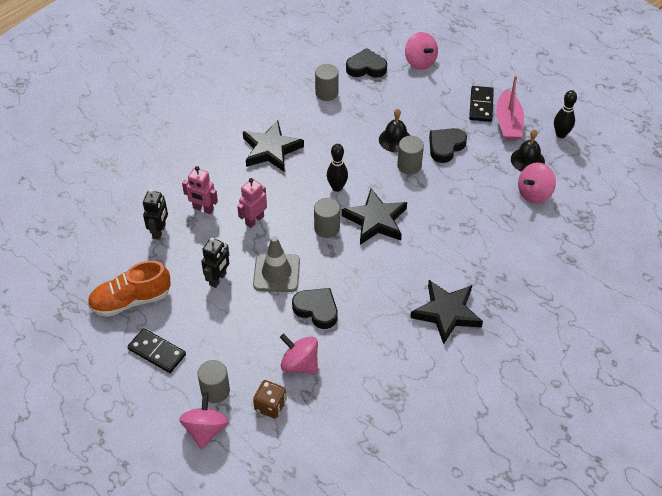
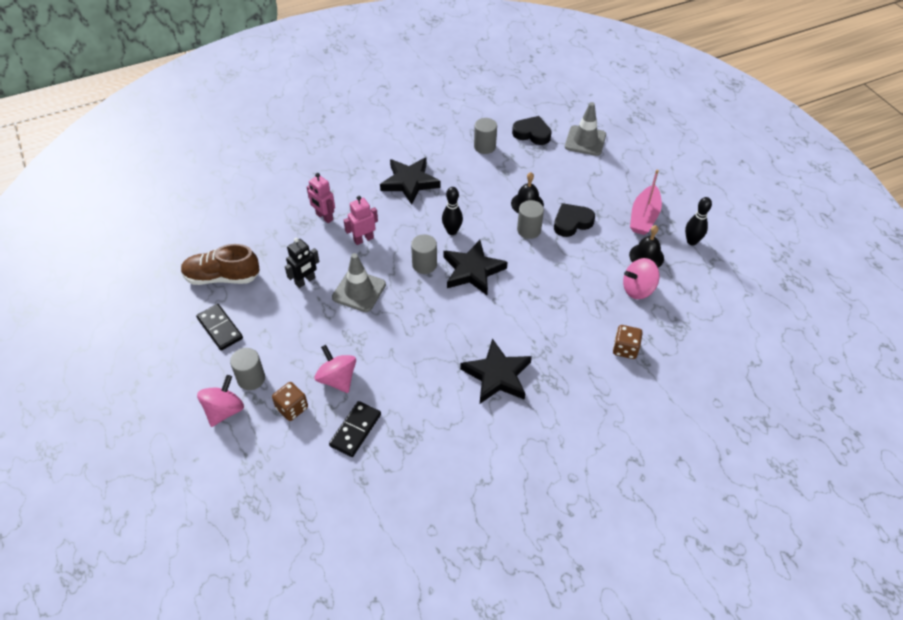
camera: 20 degrees right, 0 degrees up
orange shoe [87,261,171,317] -> brown shoe [181,244,260,285]
black robot [143,189,168,240] -> none
black heart [292,288,337,329] -> none
pink spinning top [405,32,438,70] -> grey traffic cone [565,102,606,156]
black domino [469,86,494,122] -> black domino moved to [329,401,381,457]
none -> brown dice [613,325,643,359]

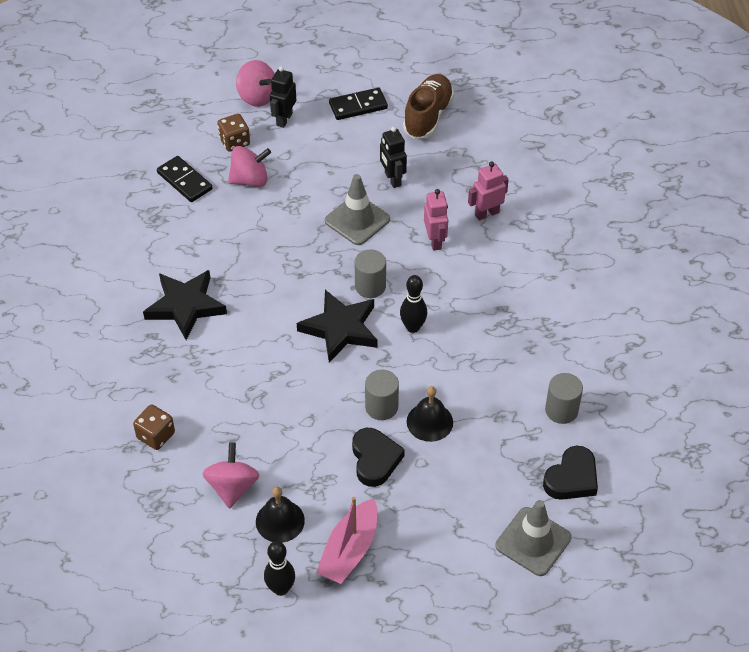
camera: 110 degrees right, 0 degrees up
grey cylinder [230,348,265,390] -> black robot [270,66,296,128]
black star [380,157,441,205] -> none
pink boat [630,170,662,235] -> pink boat turned 105 degrees counterclockwise [316,497,378,584]

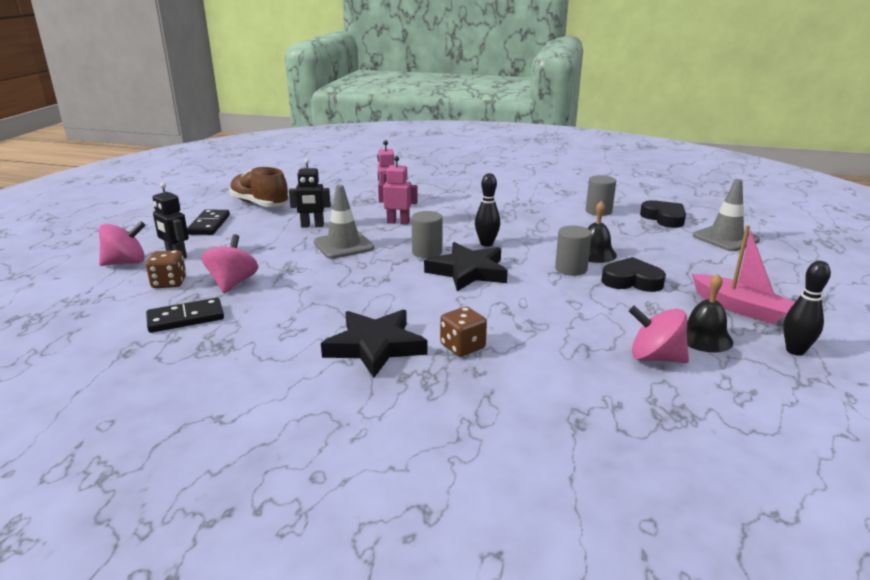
camera: 70 degrees left, 25 degrees down
brown dice [133,404,175,450] -> brown dice moved to [440,307,487,357]

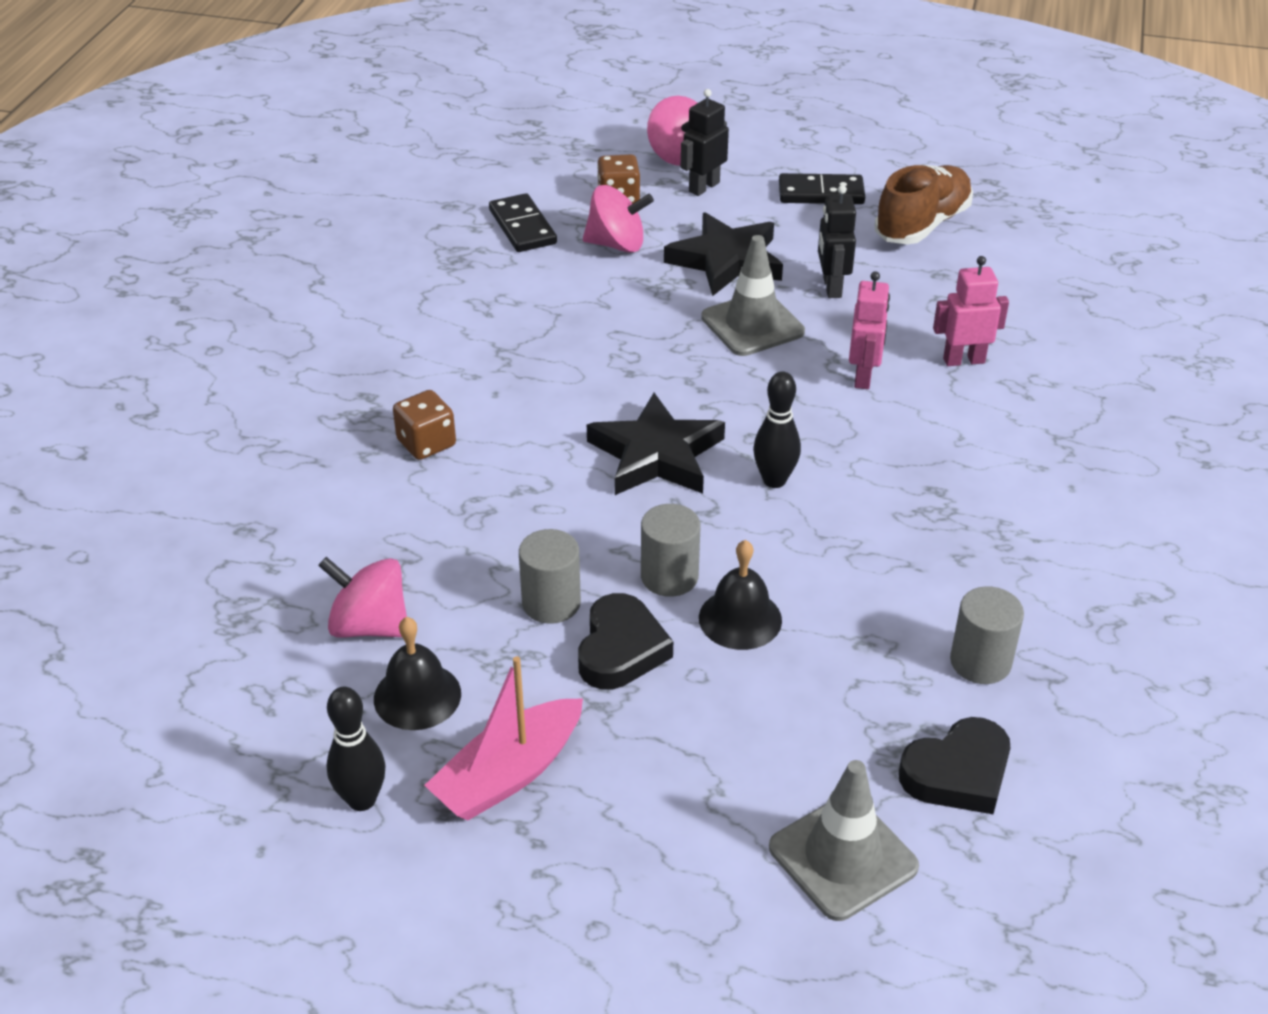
camera: 90 degrees right, 15 degrees up
black star [321,310,428,378] -> black star moved to [664,212,783,296]
grey cylinder [411,211,443,258] -> grey cylinder moved to [519,529,581,624]
pink spinning top [629,306,689,363] -> pink spinning top turned 90 degrees counterclockwise [318,557,407,638]

